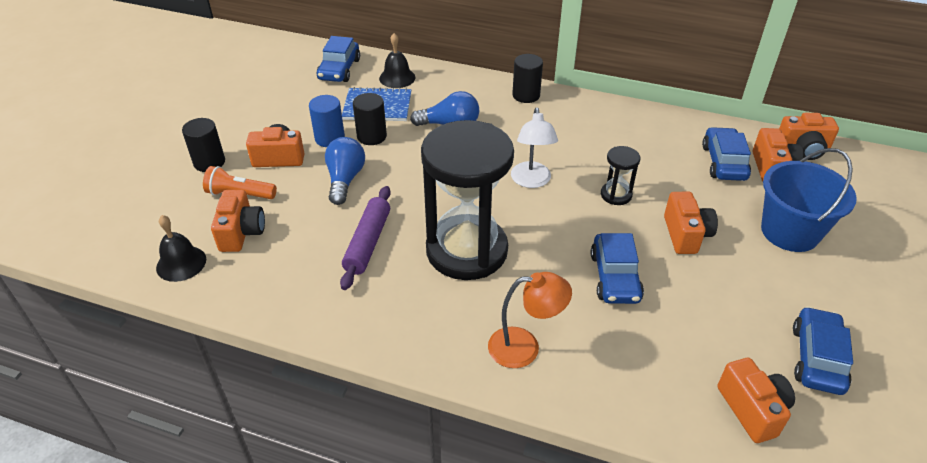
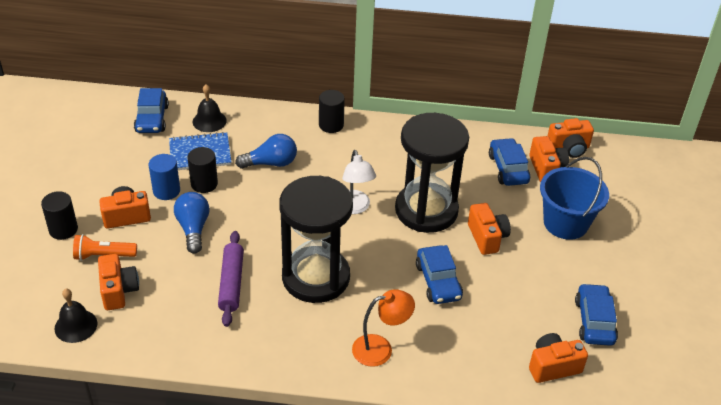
camera: 15 degrees left, 0 degrees up
black hourglass [601,146,640,205] -> black hourglass [395,113,469,233], size x2.41
orange camera [717,358,795,443] -> orange camera turned 75 degrees counterclockwise [529,333,588,383]

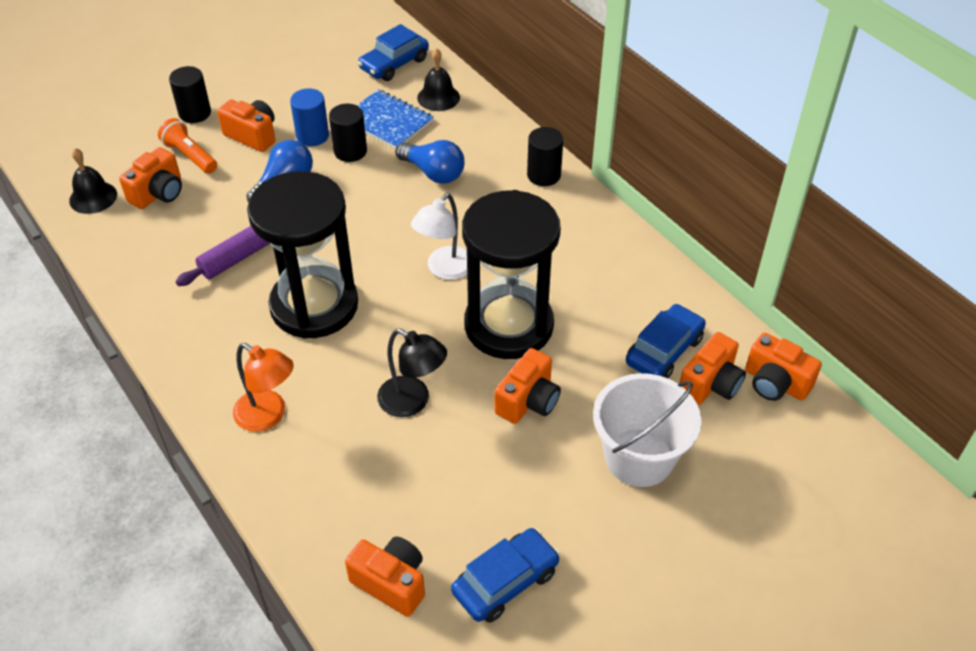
camera: 50 degrees right, 5 degrees up
blue car [416,245,463,304] -> black lamp [377,329,447,417]
blue bucket [540,157,609,240] -> white bucket [593,373,701,487]

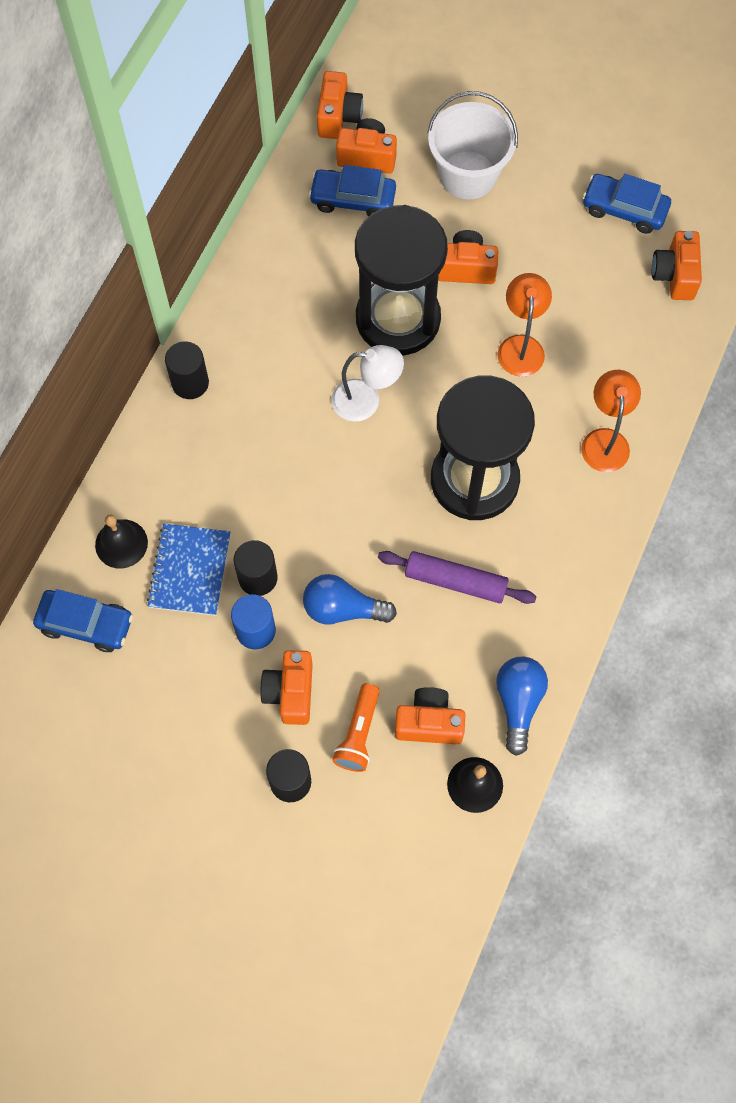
camera: 120 degrees left, 20 degrees up
black lamp [377,329,447,417] -> orange lamp [498,273,552,377]
blue light bulb [396,140,464,184] -> blue light bulb moved to [496,657,548,756]

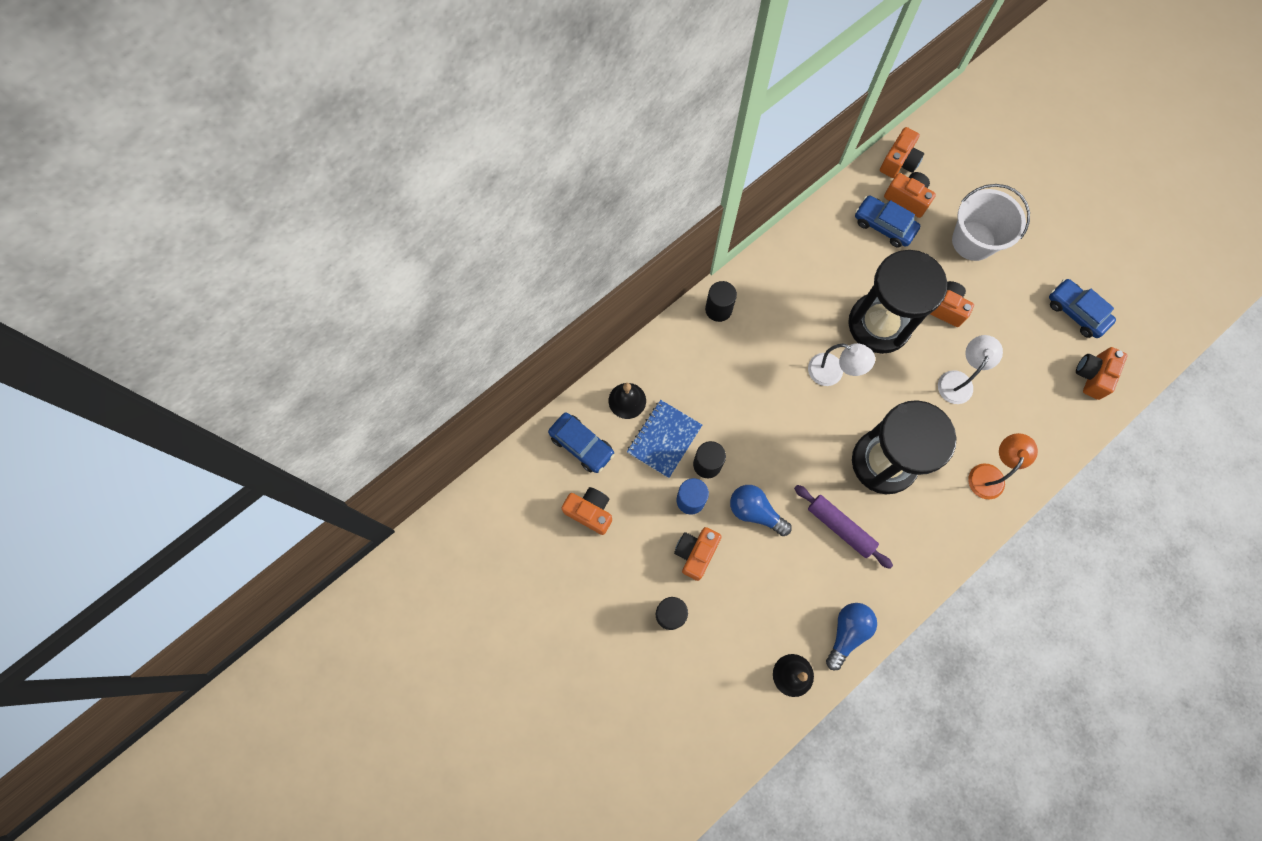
camera: 25 degrees right, 5 degrees up
orange flashlight [332,683,380,772] -> none
orange camera [395,687,465,744] -> orange camera moved to [562,487,612,535]
orange lamp [498,273,552,377] -> white lamp [938,335,1003,404]

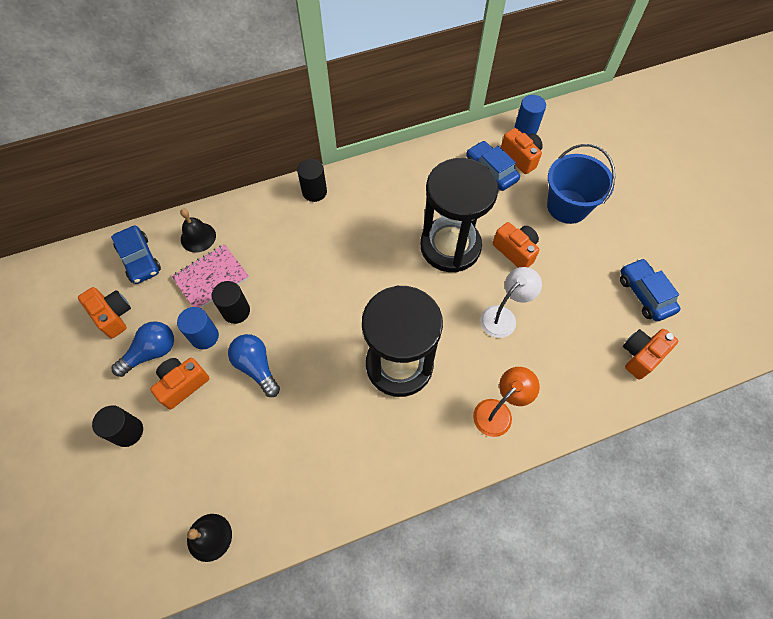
camera: 20 degrees right, 10 degrees down
blue notebook [627,400,702,478] -> pink notebook [172,244,249,308]
purple rolling pin [794,485,893,569] -> none
white lamp [808,343,875,386] -> none
blue light bulb [826,603,877,671] -> blue light bulb moved to [111,321,174,377]
orange camera [880,127,924,178] -> blue cylinder [515,95,546,135]
white bucket [952,184,1030,261] -> blue bucket [547,144,615,224]

